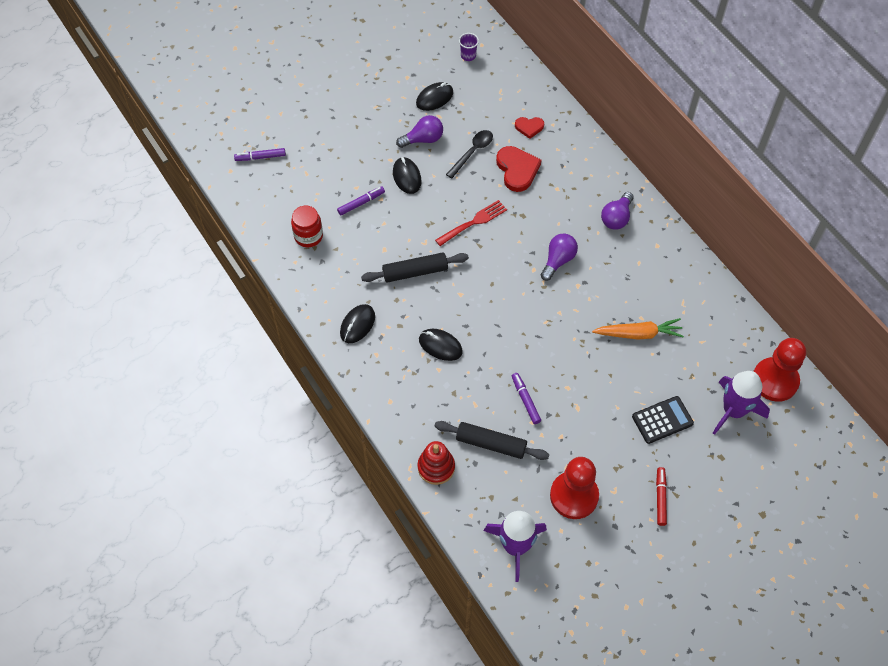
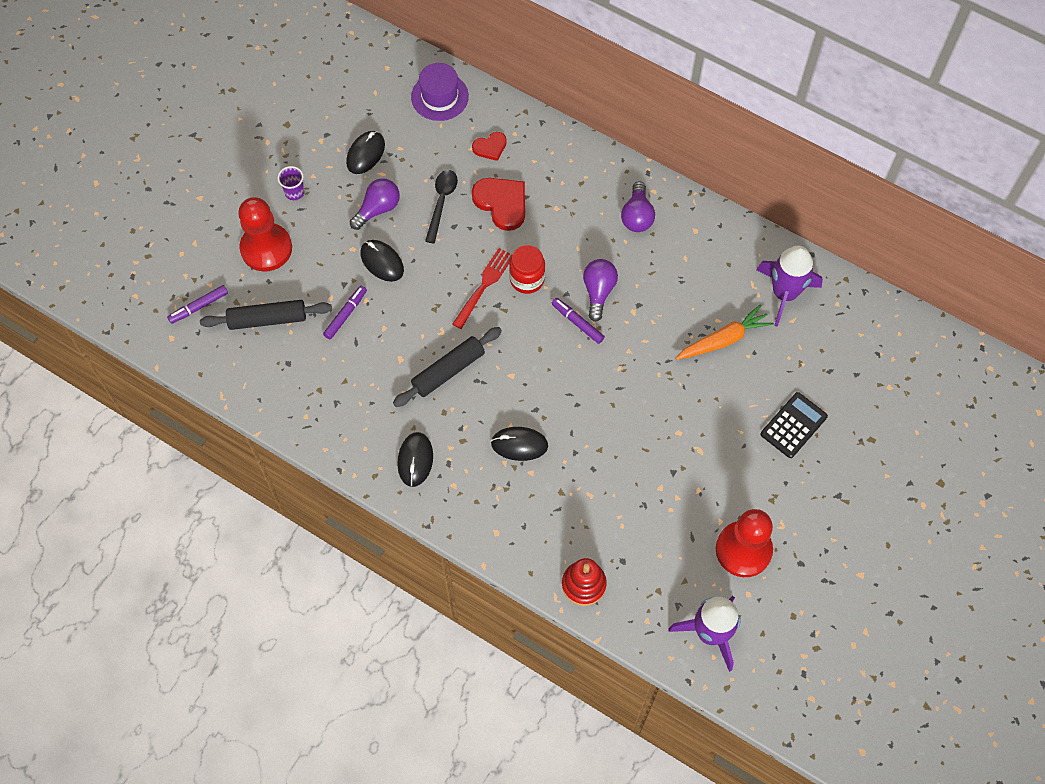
camera: 25 degrees left, 5 degrees up
red jar [291,206,323,248] -> red jar moved to [509,245,545,294]
black rolling pin [435,421,549,460] -> black rolling pin moved to [200,300,332,330]
purple cup [459,33,479,61] -> purple cup moved to [278,166,304,200]
purple marker [512,373,541,424] -> purple marker moved to [552,298,605,344]
red marker [656,467,667,526] -> none
purple rocket [713,371,770,435] -> purple rocket moved to [756,246,823,327]
red pawn [753,338,806,402] -> red pawn moved to [238,197,292,271]
none -> purple hat [411,63,469,121]

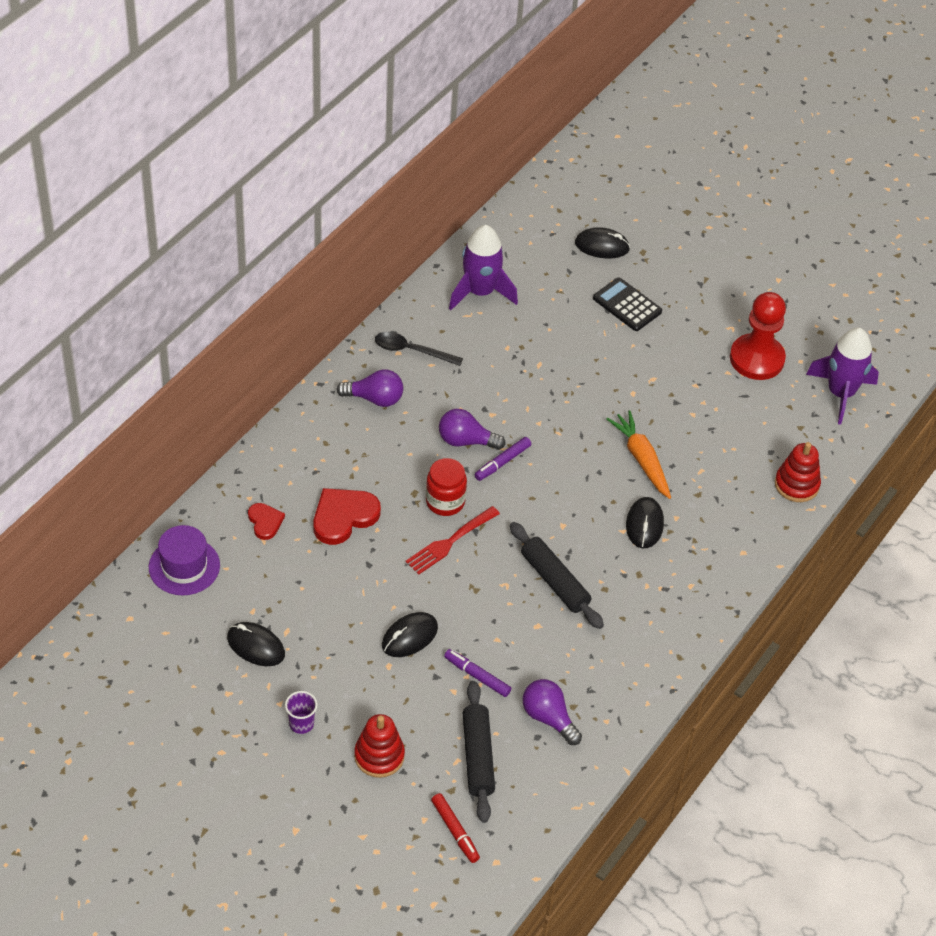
camera: 90 degrees left, 15 degrees down
purple marker [167,285,228,324] -> red marker [431,793,480,863]
red pawn [238,197,292,271] -> red stacking toy [354,714,405,778]
purple light bulb [349,178,400,230] -> purple light bulb moved to [522,679,582,745]
black mouse [397,432,433,487] -> black mouse moved to [575,227,630,259]
black spoon [425,170,458,243] -> black spoon moved to [375,332,463,366]
red fork [452,248,512,329] -> red fork turned 75 degrees counterclockwise [406,506,500,574]
orange carrot [675,304,774,360] -> orange carrot moved to [606,410,671,499]

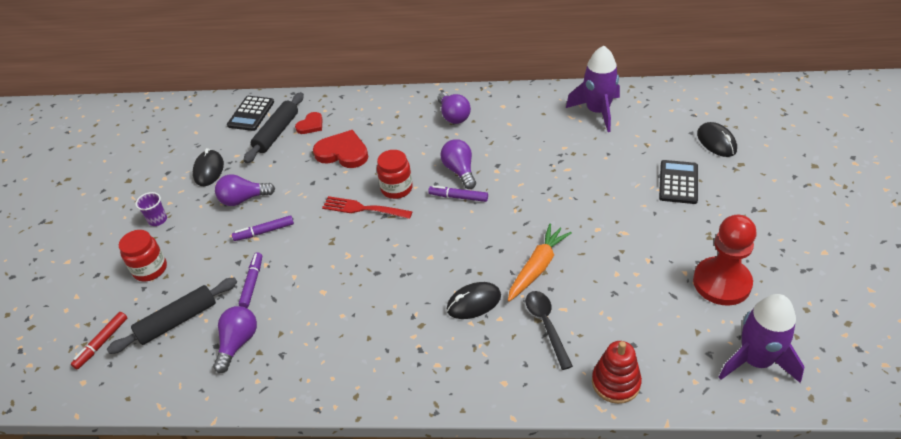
camera: 65 degrees right, 5 degrees down
purple hat [149,525,220,595] -> black calculator [227,96,274,131]
red stacking toy [354,714,405,778] -> red jar [119,230,167,281]
black spoon [375,332,463,366] -> black spoon moved to [526,291,573,370]
black mouse [382,612,438,657] -> purple marker [232,215,294,241]
black rolling pin [510,522,604,629] -> black rolling pin moved to [244,92,304,163]
none -> purple light bulb [215,174,275,206]

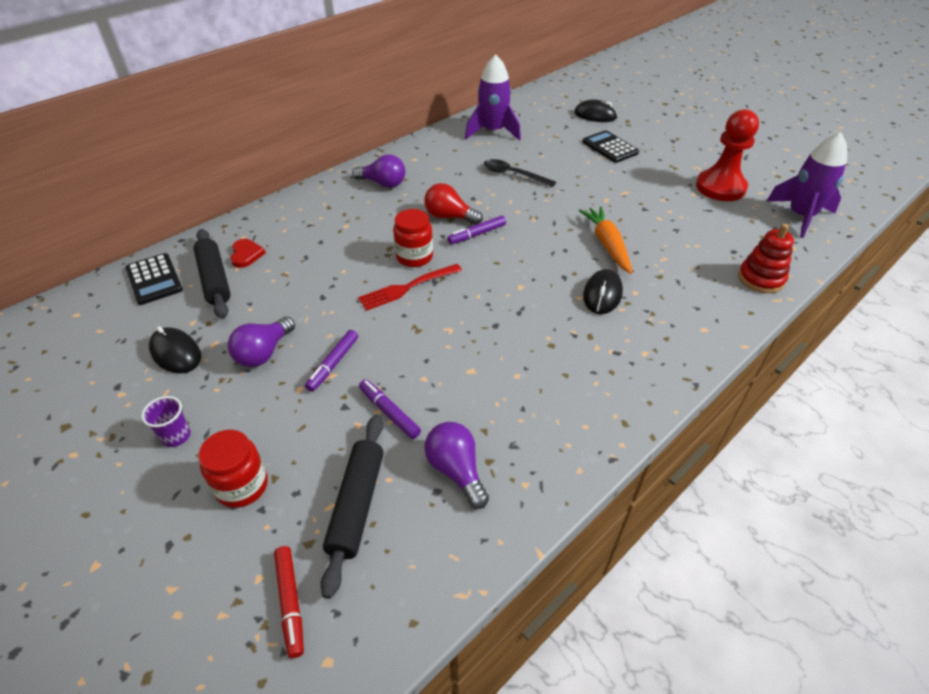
camera: 50 degrees left, 0 degrees up
red heart [313,130,368,168] -> none
purple light bulb [441,139,476,189] -> red light bulb [424,183,483,225]
black spoon [526,291,573,370] -> black spoon moved to [484,159,556,187]

